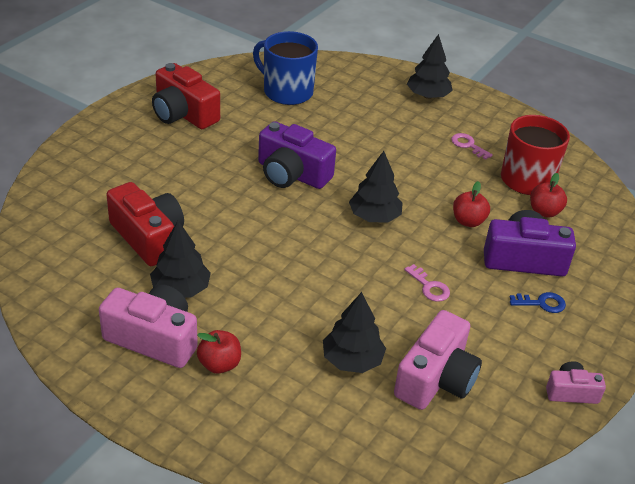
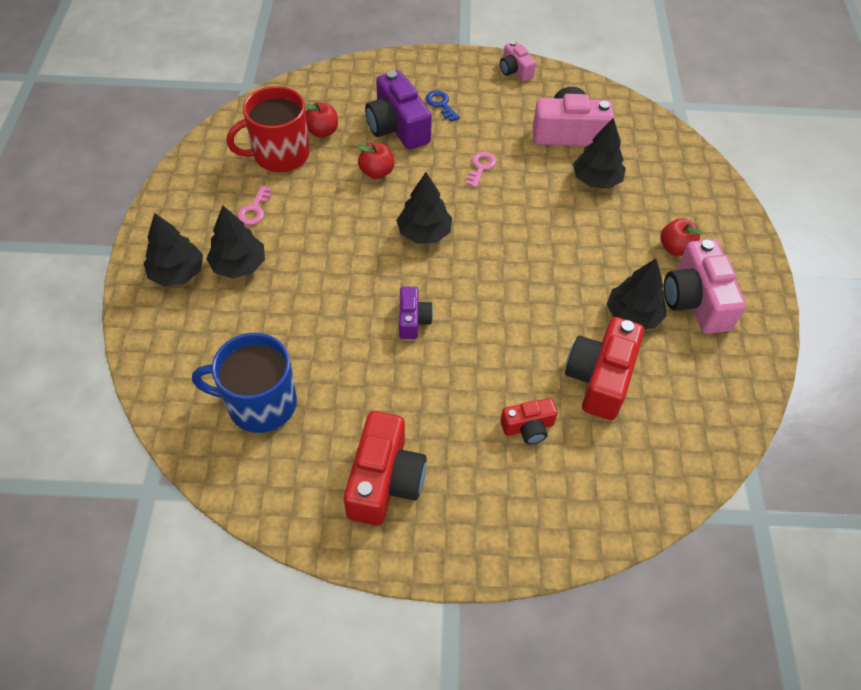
camera: 120 degrees left, 15 degrees up
blue mug [253,31,318,105] -> blue mug turned 90 degrees clockwise [192,333,297,433]
purple camera [258,121,336,189] -> purple camera [399,287,433,339], size x0.55
none -> black tree [206,205,265,279]
none -> red camera [500,398,558,444]

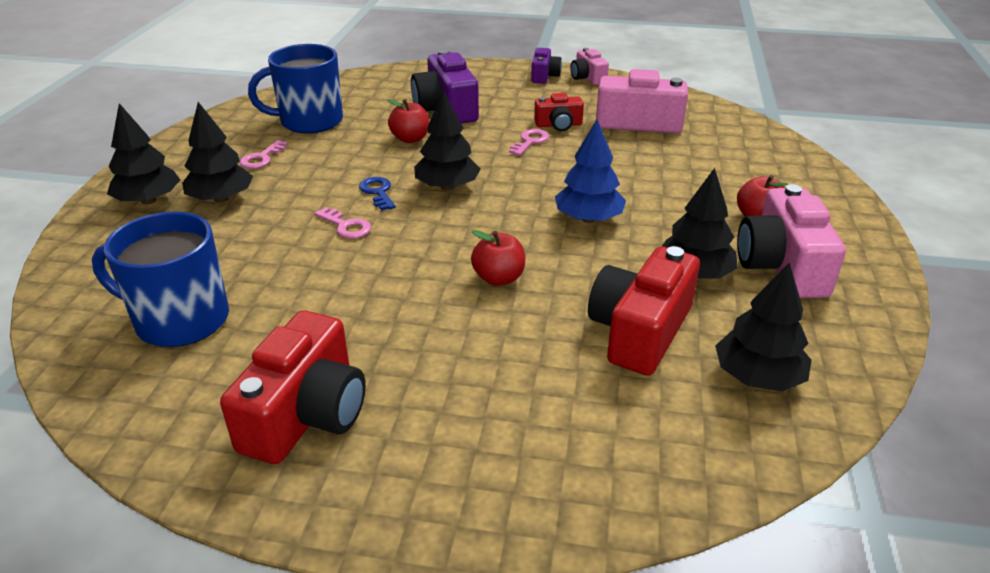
camera: 10 degrees right, 20 degrees down
red mug [226,86,310,172] -> blue mug [248,44,343,134]
red apple [305,102,338,138] -> red apple moved to [471,230,525,286]
purple camera [399,287,433,339] -> purple camera moved to [531,48,562,83]
blue key [426,90,460,122] -> blue key moved to [359,177,396,211]
red camera [500,398,558,444] -> red camera moved to [534,93,584,131]
black tree [573,118,626,189] -> black tree moved to [715,262,812,391]
none -> pink key [314,207,371,239]
none -> blue tree [555,120,626,223]

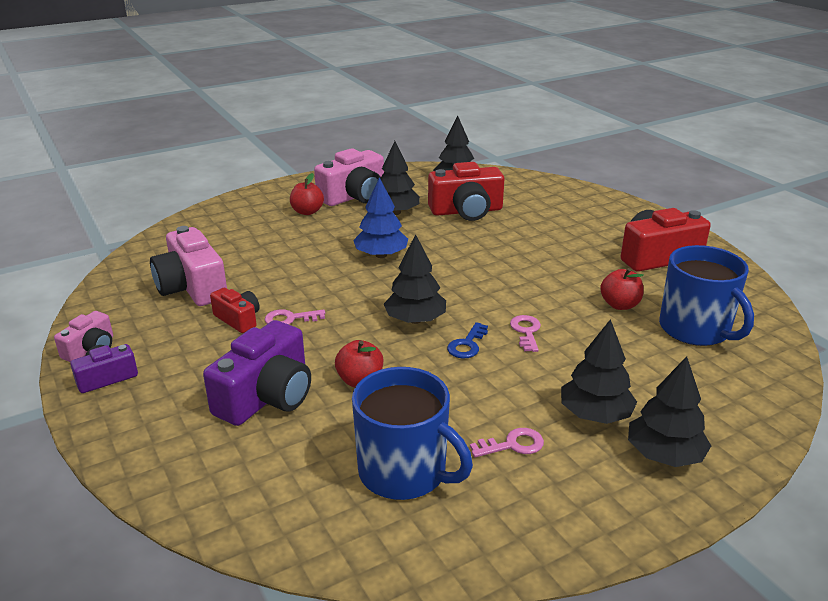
camera: 130 degrees left, 5 degrees down
red apple [471,230,525,286] -> red apple moved to [600,268,644,310]

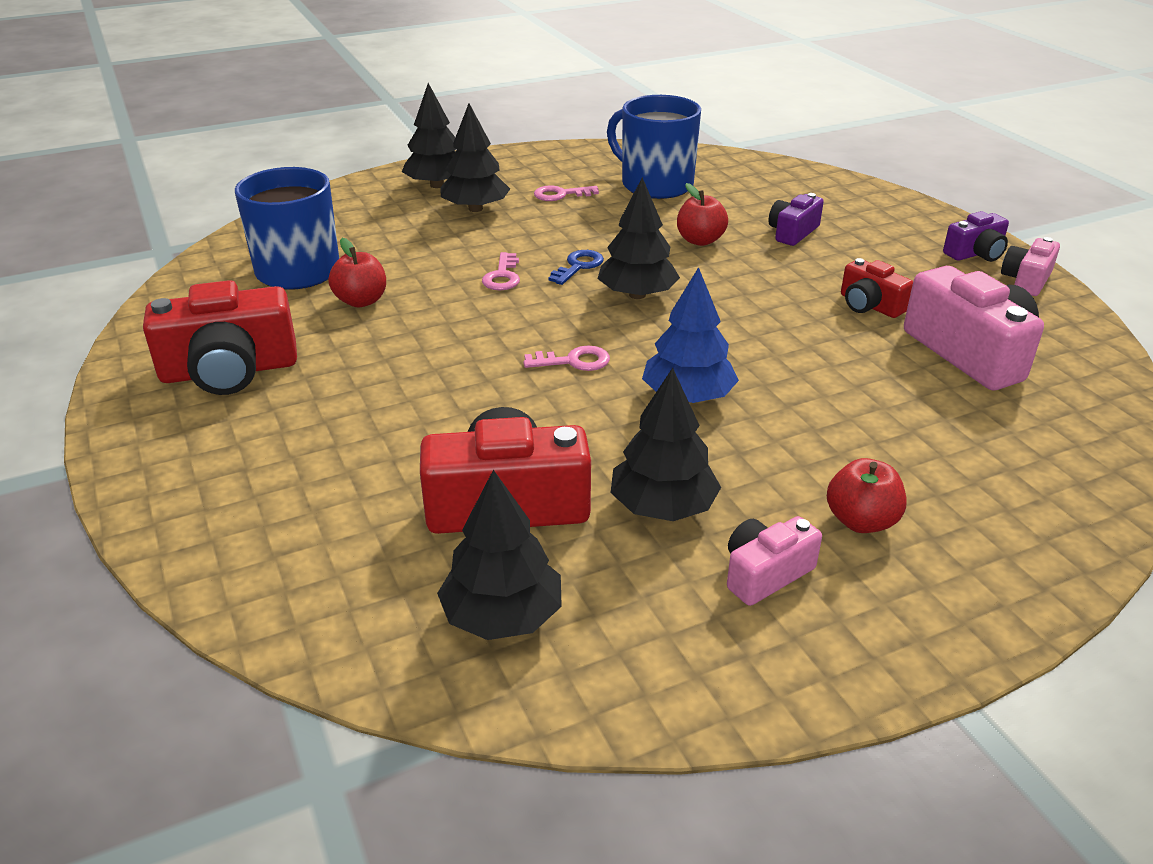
camera: 175 degrees left, 5 degrees up
purple camera [203,320,311,426] -> purple camera [768,193,824,246], size x0.55
pink key [265,309,325,324] -> pink key moved to [523,346,610,371]
pink camera [314,148,384,206] -> pink camera [727,516,822,606], size x0.55

